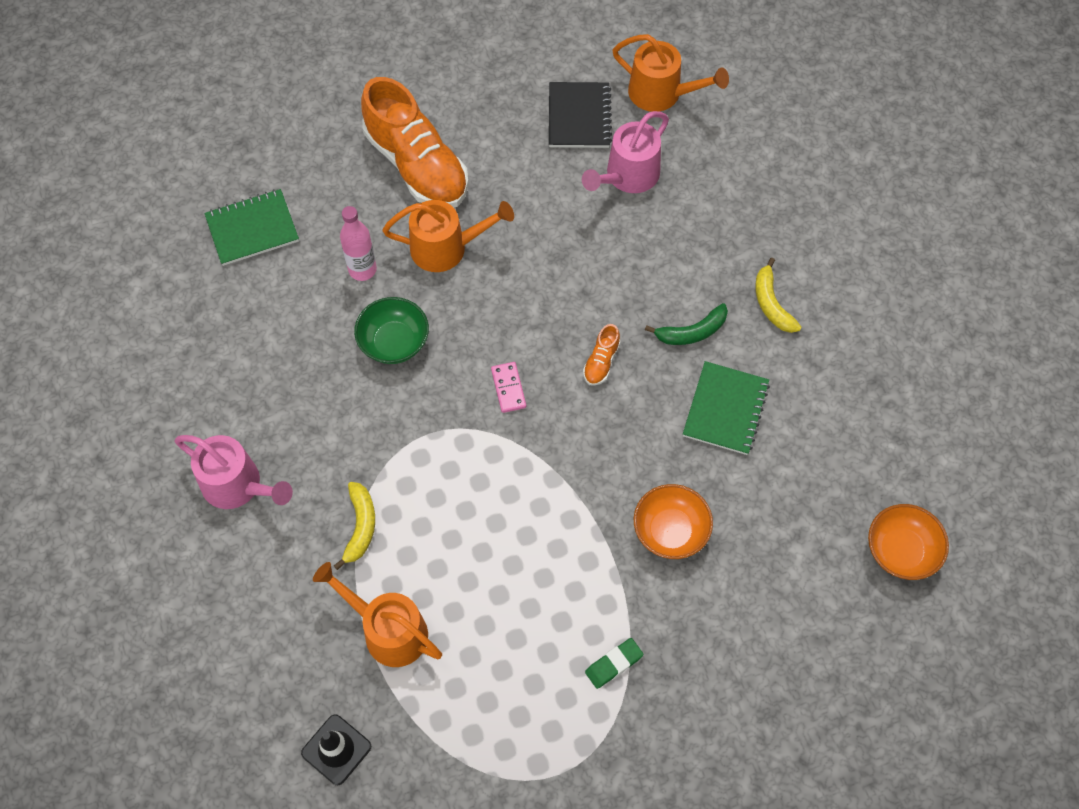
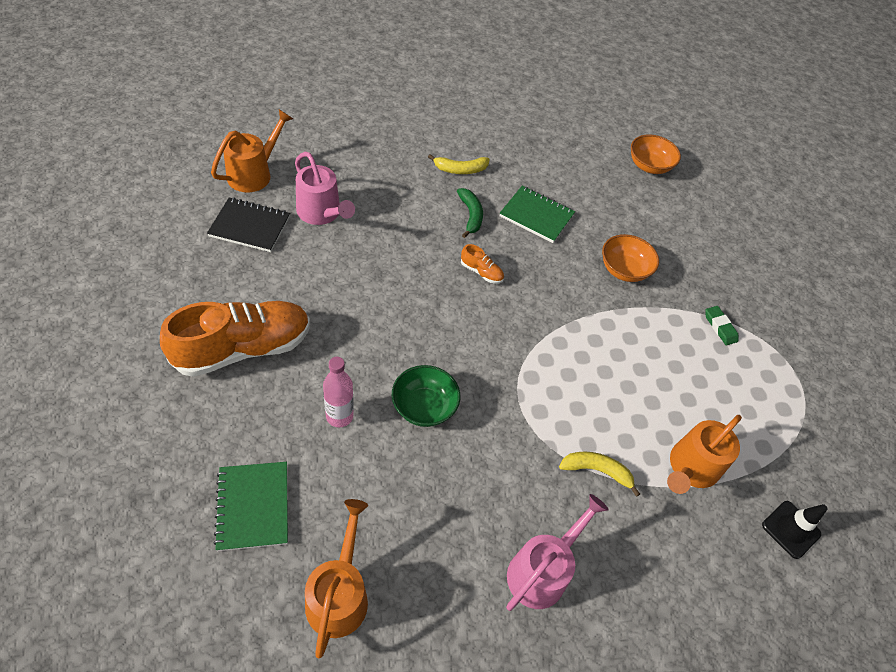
camera: 85 degrees left, 10 degrees down
orange watering can [382,200,514,272] -> orange watering can moved to [305,499,368,658]
pink domino [491,362,526,413] -> none

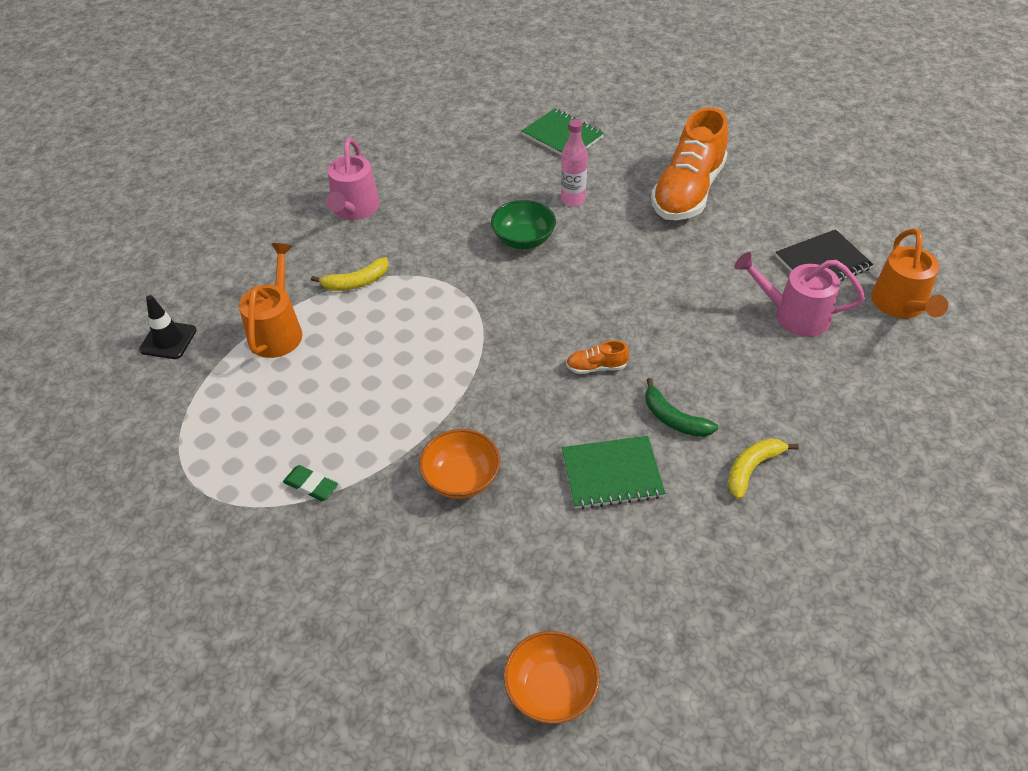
camera: 150 degrees right, 5 degrees down
orange watering can [305,499,368,658] -> none

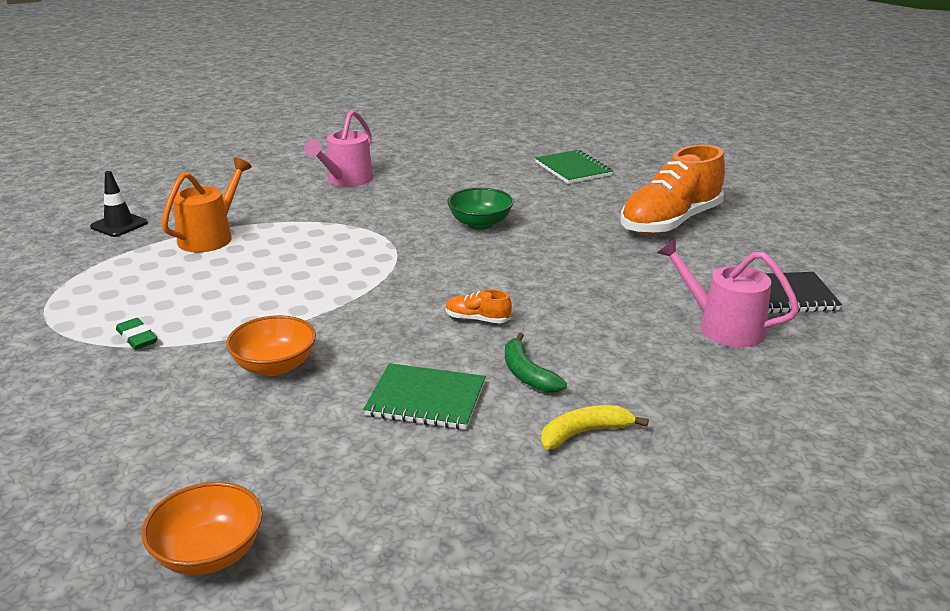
camera: 20 degrees right, 20 degrees down
yellow banana [311,257,389,291] -> none
pink bottle [561,119,587,206] -> none
orange watering can [871,228,948,318] -> none

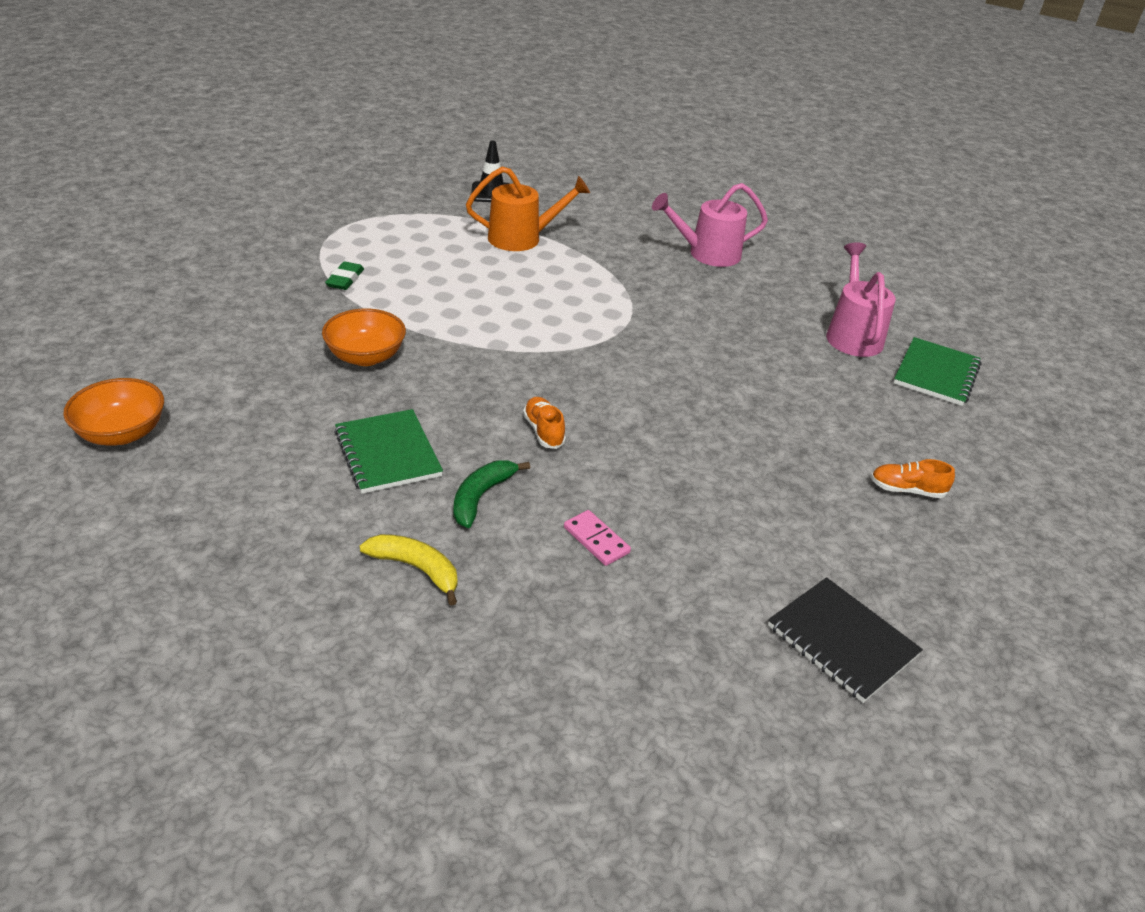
camera: 50 degrees right, 10 degrees up
green bowl [447,188,514,230] -> none
orange shoe [620,145,725,235] -> orange shoe [871,459,955,498], size x0.40
pink watering can [657,238,799,347] -> pink watering can moved to [826,242,896,357]
none -> pink domino [564,510,631,566]

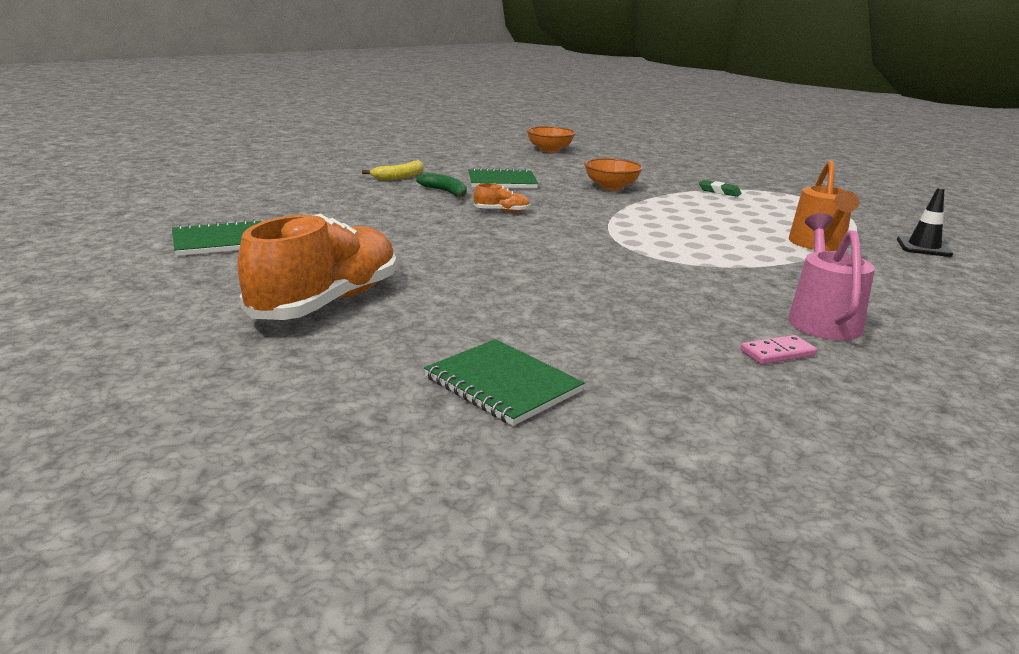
camera: 110 degrees right, 15 degrees down
pink domino [564,510,631,566] -> pink domino moved to [740,335,817,364]
black notebook [768,577,923,703] -> green notebook [172,219,262,256]
pink watering can [826,242,896,357] -> none
orange shoe [871,459,955,498] -> orange shoe [237,214,396,320], size x2.48

